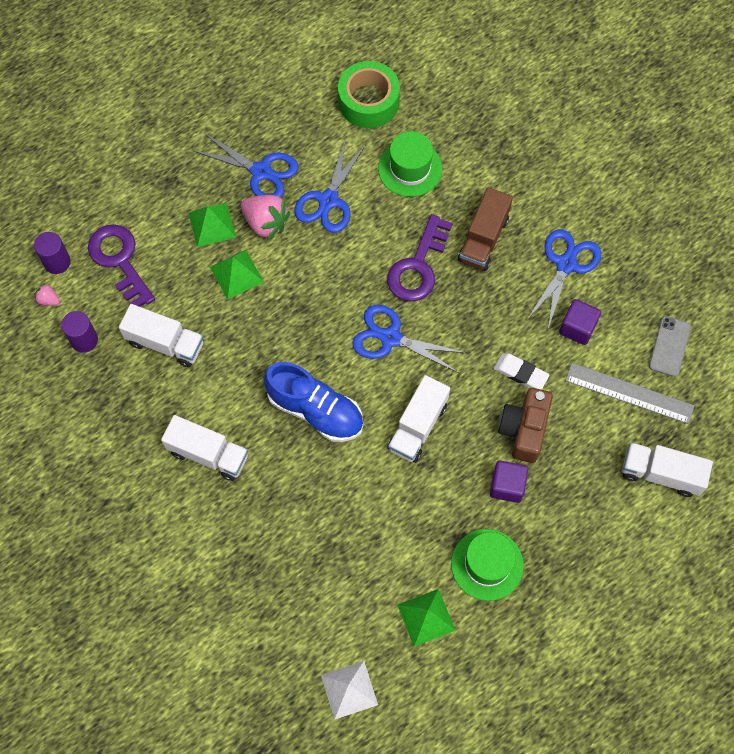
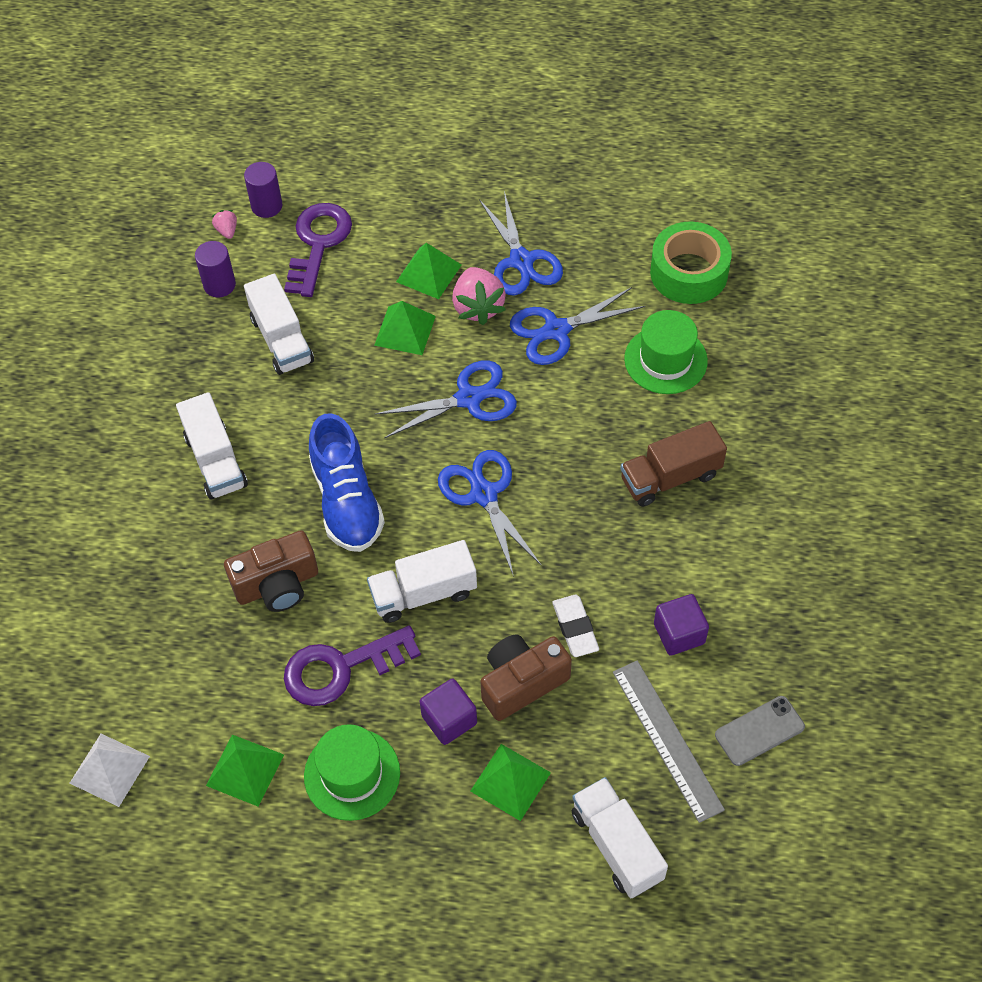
camera: 45 degrees right, 10 degrees down
purple key [387,214,453,302] -> purple key moved to [284,625,421,706]
blue scissors [527,229,601,329] -> blue scissors moved to [375,360,517,438]
none -> brown camera [224,530,318,612]
none -> green pyramid [470,744,551,821]

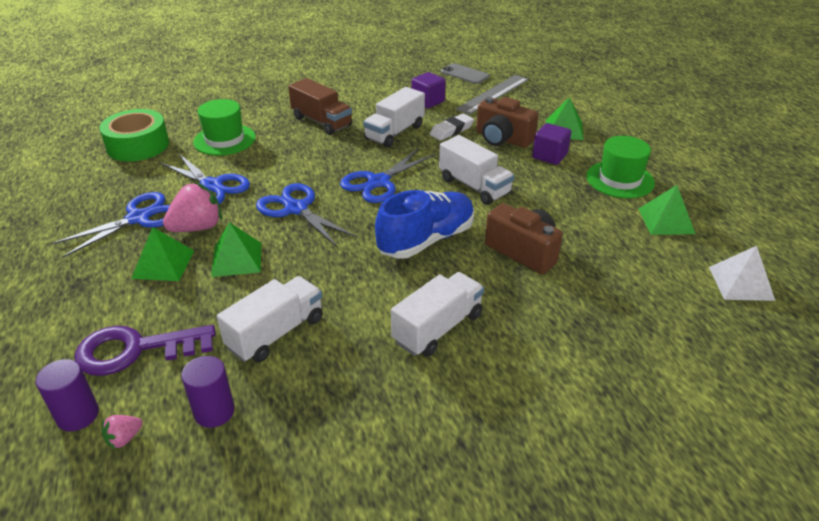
camera: 115 degrees left, 20 degrees down
purple key [284,625,421,706] -> none
white truck [571,777,668,898] -> white truck moved to [363,87,425,148]

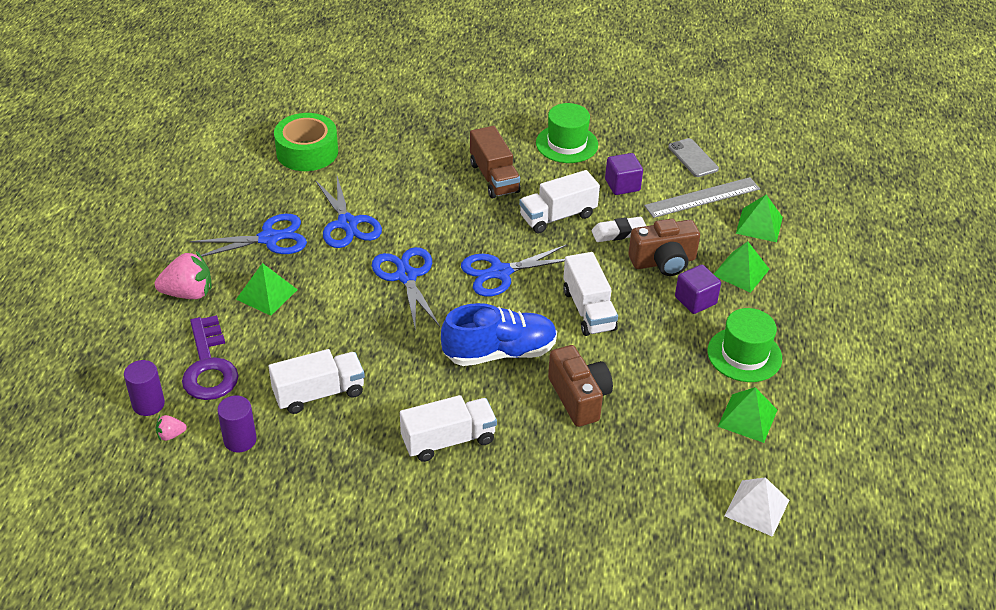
camera: 25 degrees right, 5 degrees up
purple key [74,325,215,376] -> purple key turned 120 degrees counterclockwise [182,315,239,400]
pink strawberry [163,182,222,232] -> pink strawberry moved to [155,251,211,299]
green hat [193,99,256,155] -> green hat moved to [536,103,598,163]
green pyramid [211,222,261,277] -> green pyramid moved to [736,195,783,242]
brown camera [476,97,538,148] -> brown camera turned 75 degrees counterclockwise [628,219,700,276]

